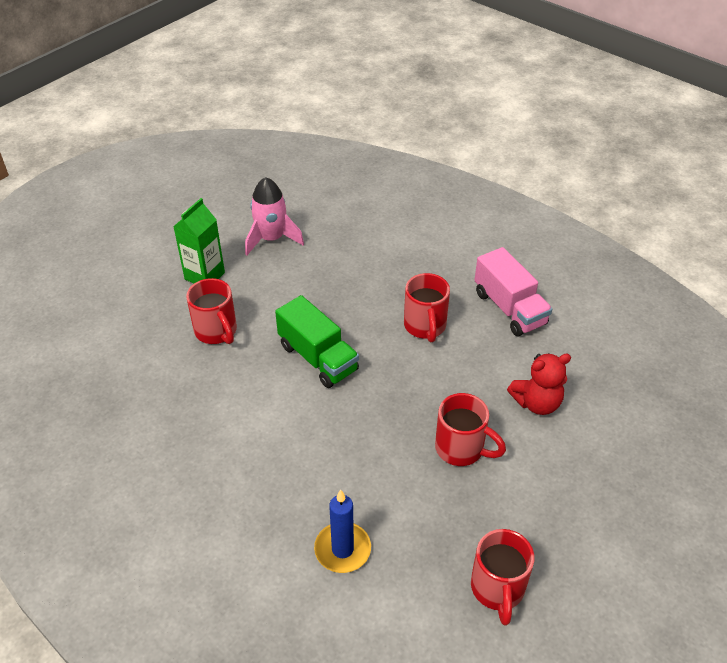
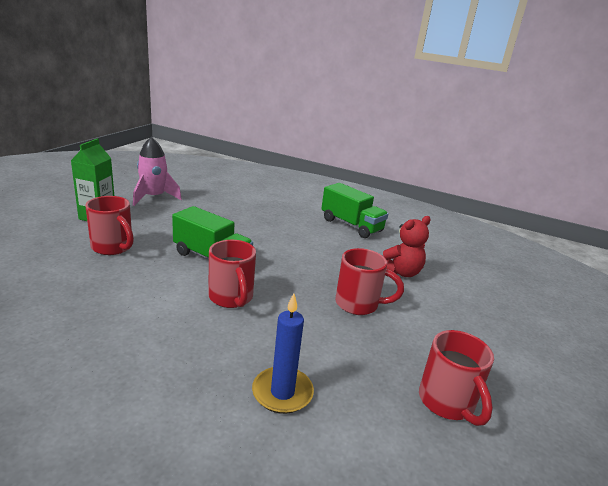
camera: 20 degrees left, 20 degrees down
red mug [404,273,450,342] -> red mug moved to [208,240,256,308]
pink truck [475,247,552,337] -> green truck [321,183,388,238]

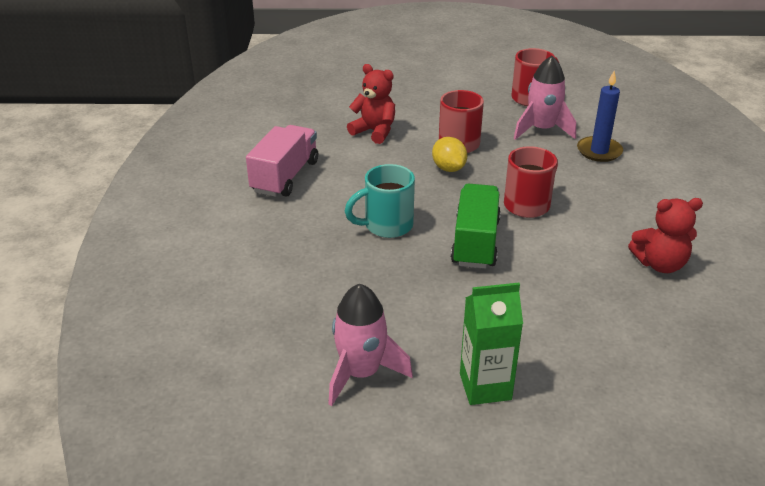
camera: 110 degrees left, 10 degrees up
red mug [85,196,134,255] -> none
green truck [321,183,388,238] -> pink truck [246,125,318,197]
none -> turquoise mug [345,164,415,238]
none -> yellow lemon [432,137,467,172]
none -> pink rocket [514,56,576,140]
none -> red teddy bear [628,198,703,273]

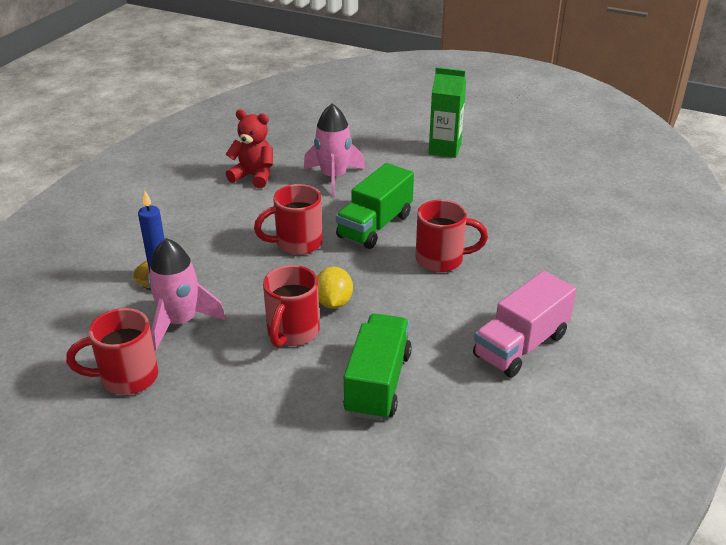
camera: 155 degrees left, 0 degrees up
pink rocket [328,284,413,406] -> pink rocket moved to [304,103,365,197]
turquoise mug [345,164,415,238] -> red mug [416,200,488,272]
red teddy bear [347,64,395,144] -> green truck [343,314,412,421]

